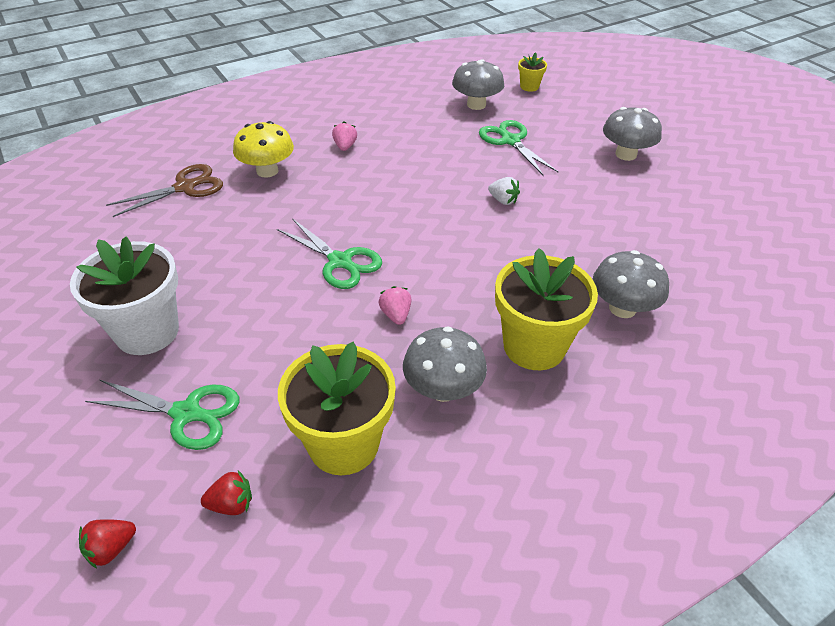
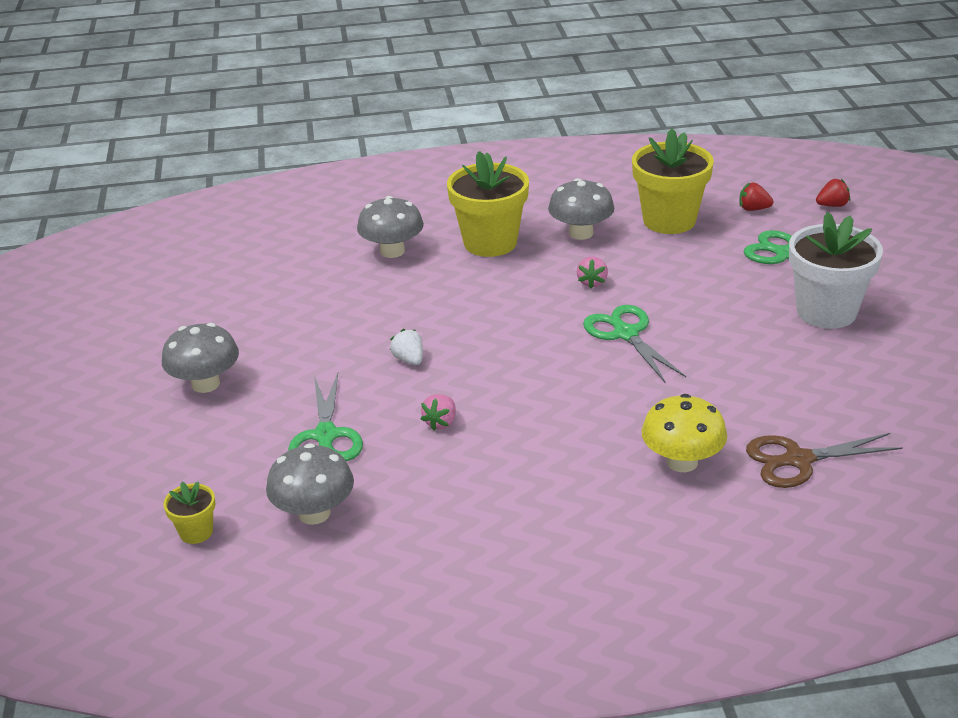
camera: 155 degrees left, 10 degrees down
pink strawberry [332,122,357,151] -> pink strawberry moved to [421,394,456,431]

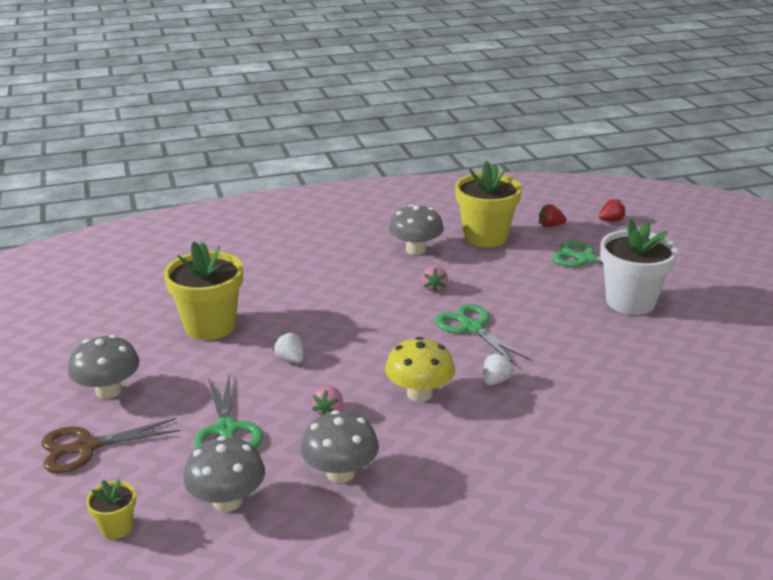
camera: 10 degrees left, 5 degrees down
grey mushroom [357,196,424,258] -> grey mushroom moved to [301,410,379,483]
yellow flower pot [447,151,529,257] -> yellow flower pot moved to [164,241,243,340]
yellow mushroom [641,394,727,472] -> yellow mushroom moved to [385,337,455,402]
brown scissors [746,433,903,488] -> brown scissors moved to [41,418,180,473]
none -> white strawberry [484,353,514,386]

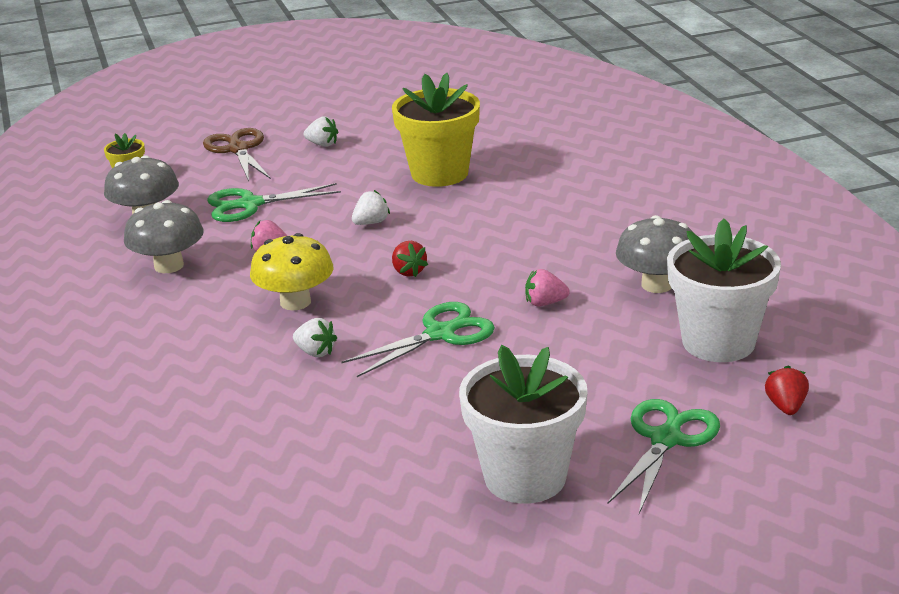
camera: 90 degrees right, 0 degrees up
grey mushroom [68,335,140,399] -> white strawberry [304,116,338,147]
yellow flower pot [455,161,522,247] -> white flower pot [667,219,781,362]
red strawberry [599,199,626,221] -> red strawberry moved to [392,241,428,277]

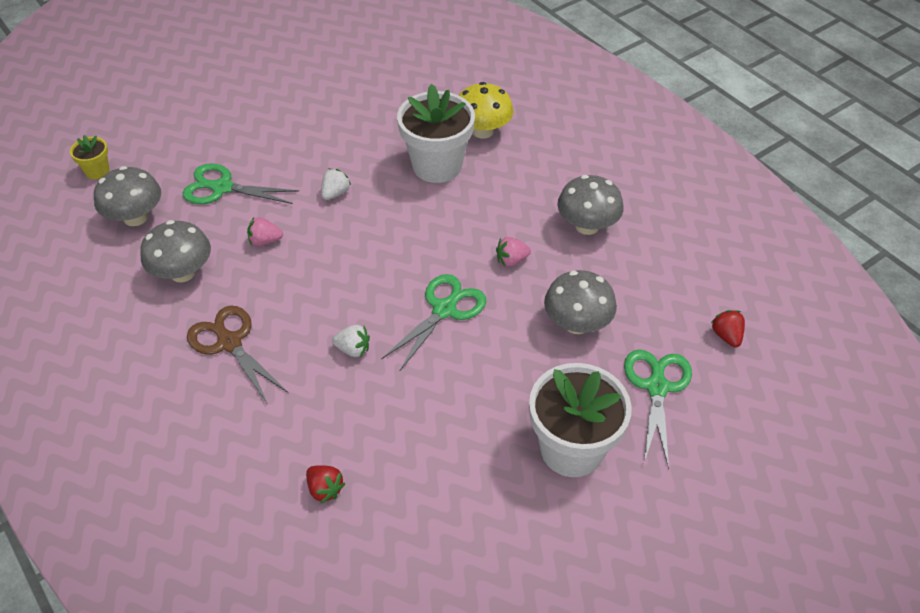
camera: 20 degrees left, 20 degrees up
brown scissors [203,128,271,181] -> brown scissors moved to [187,306,288,403]
green scissors [207,183,341,222] -> green scissors turned 45 degrees clockwise [183,163,299,204]
yellow mushroom [250,233,334,311] -> yellow mushroom moved to [459,82,513,139]
white strawberry [304,116,338,147] -> none
yellow flower pot [392,73,480,187] -> none
red strawberry [392,241,428,277] -> red strawberry moved to [306,465,345,503]
white flower pot [667,219,781,362] -> white flower pot moved to [397,84,475,183]
none -> grey mushroom [544,270,617,334]

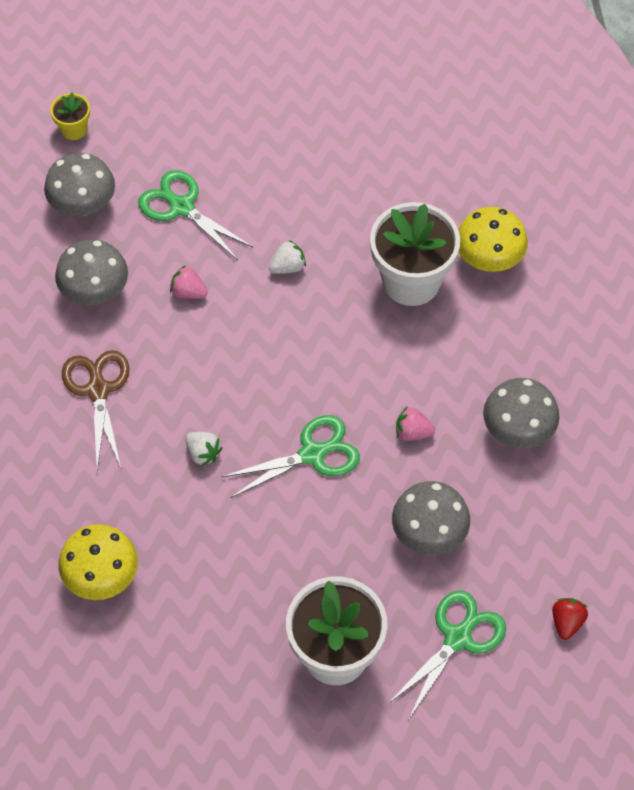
camera: 30 degrees right, 10 degrees up
red strawberry [306,465,345,503] -> yellow mushroom [59,524,138,600]

